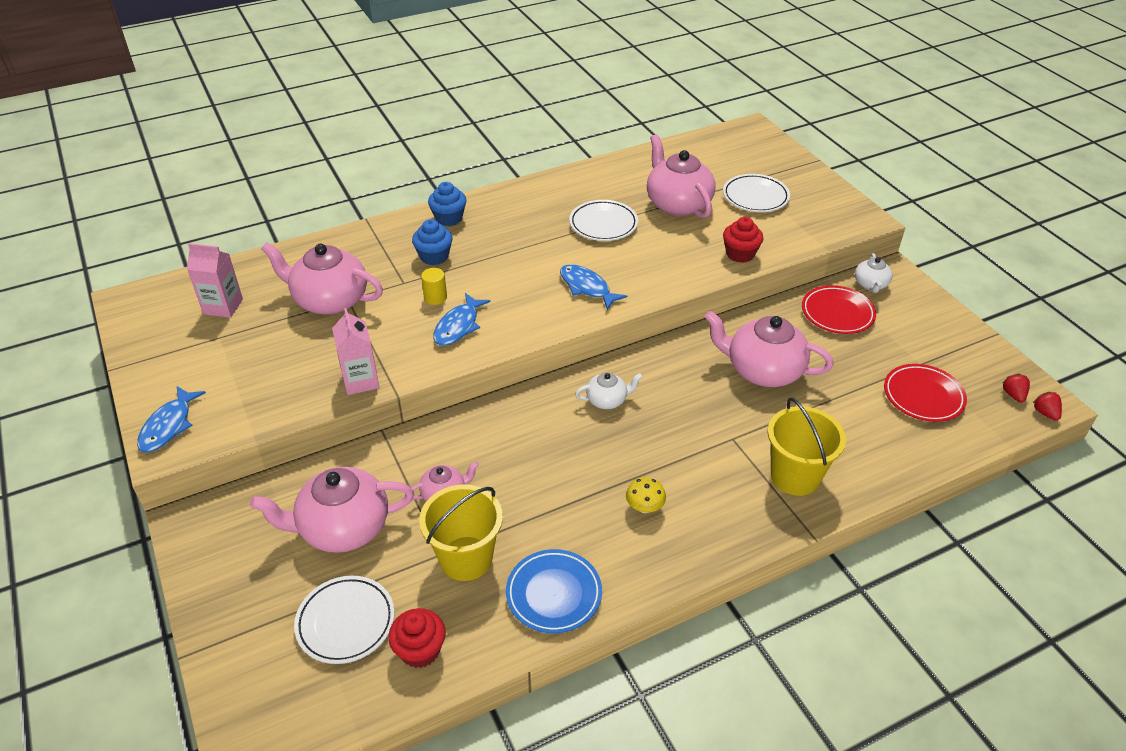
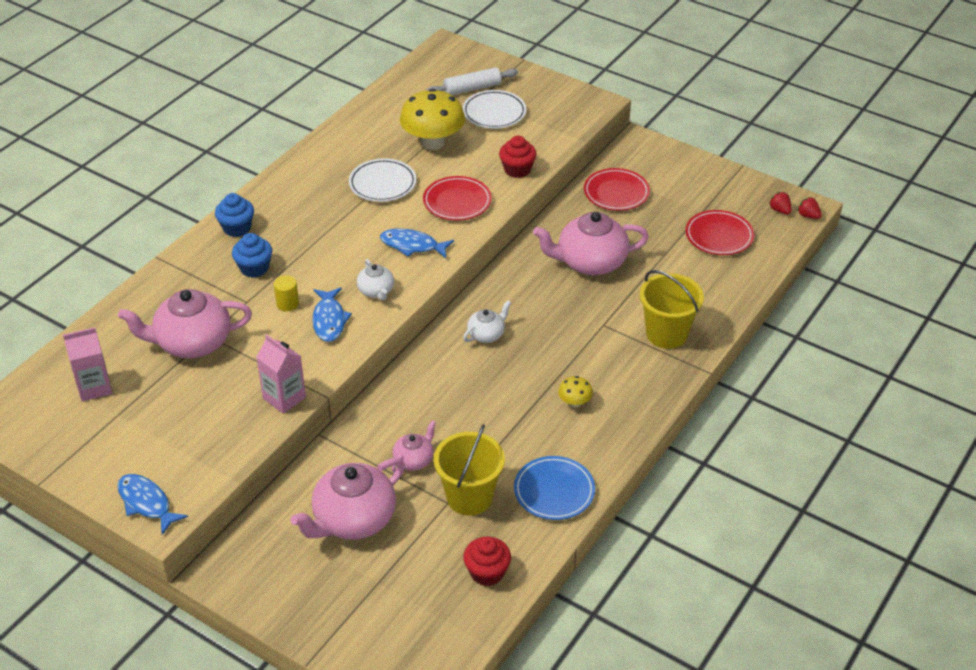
camera: 30 degrees left, 0 degrees up
blue fish [137,386,206,452] -> blue fish turned 150 degrees clockwise [117,474,188,535]
white plate [294,576,395,664] -> none
pink teapot [647,134,715,218] -> yellow mushroom [400,89,465,150]
white teapot [855,253,892,293] -> white teapot moved to [357,259,394,301]
none -> red plate [423,176,492,221]
none -> white rolling pin [426,67,518,95]

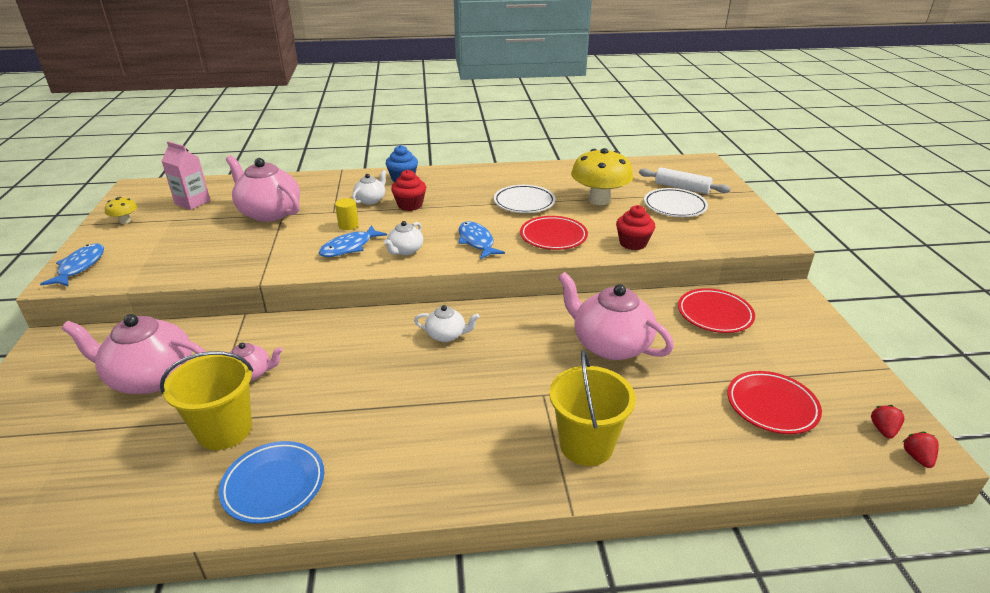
camera: 50 degrees right, 10 degrees down
blue cupcake [232,233,272,278] -> white teapot [352,170,387,205]
pink carton [256,334,306,414] -> none
red cupcake [463,537,511,586] -> red cupcake moved to [391,170,426,211]
yellow mushroom [558,376,593,408] -> yellow mushroom moved to [105,197,137,224]

